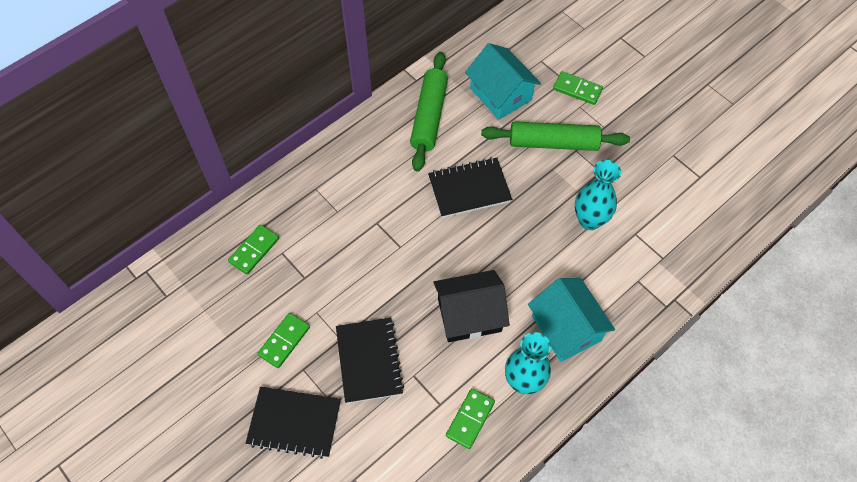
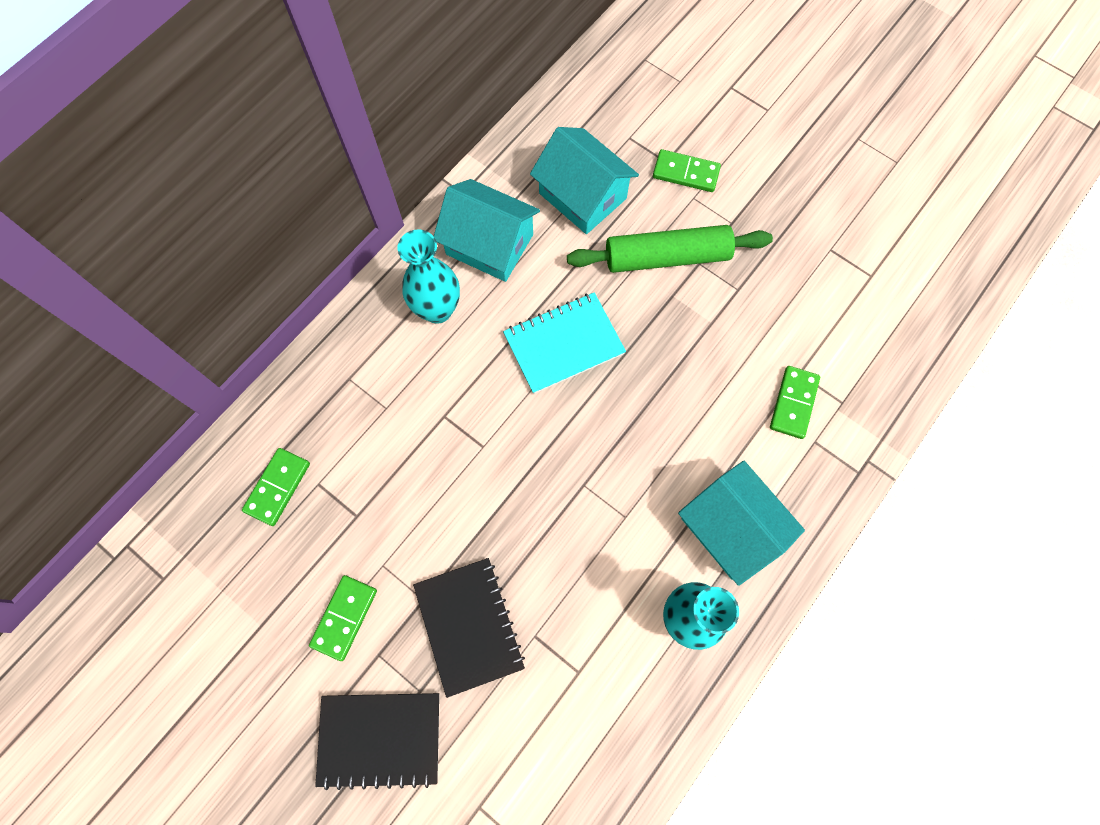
camera: 10 degrees left, 10 degrees up
green rolling pin [410,52,448,172] -> turquoise house [434,179,540,282]
black notebook [428,157,512,218] -> turquoise notebook [503,292,626,394]
black house [433,270,510,342] -> none
green domino [446,388,495,449] -> green domino moved to [770,366,820,439]
turquoise vase [575,160,621,230] -> turquoise vase moved to [397,229,460,324]

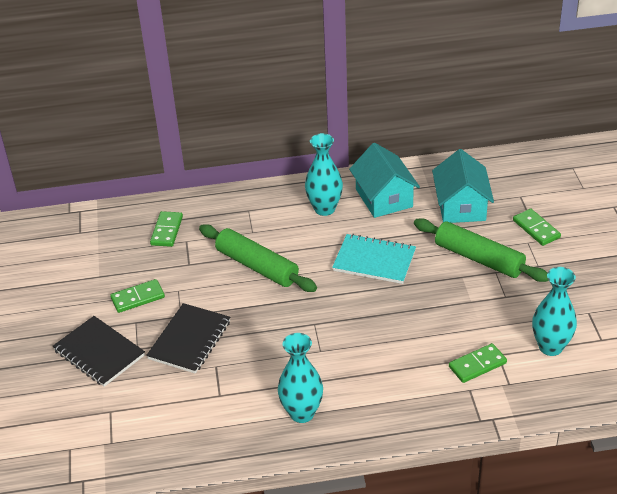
camera: 45 degrees right, 30 degrees down
green domino [242,448,310,526] -> green domino turned 60 degrees counterclockwise [150,211,183,247]
turquoise house [678,461,805,586] -> none
none -> green rolling pin [199,224,317,292]
none -> turquoise vase [532,267,577,356]

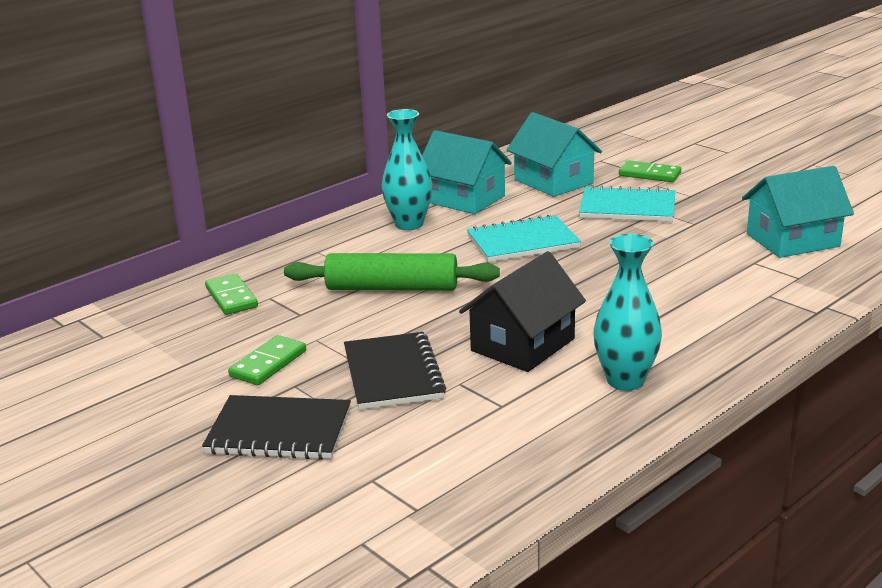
camera: 35 degrees left, 15 degrees down
green rolling pin [414,218,549,282] -> turquoise notebook [579,185,675,222]
green domino [449,343,507,383] -> none
turquoise vase [532,267,577,356] -> turquoise house [742,166,854,258]
none -> black house [459,251,586,372]

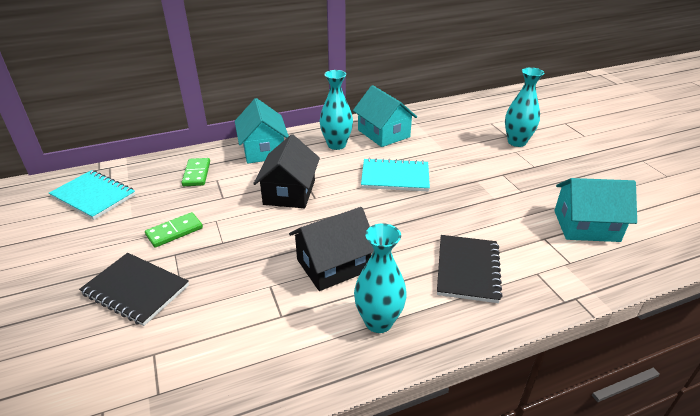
camera: 20 degrees right, 10 degrees up
green rolling pin [284,253,500,291] -> black house [253,134,320,208]
black notebook [344,332,446,410] -> black notebook moved to [437,235,503,303]
turquoise house [506,112,602,197] -> turquoise house moved to [235,98,289,164]
turquoise notebook [579,185,675,222] -> turquoise notebook moved to [49,170,136,220]
green domino [619,160,681,182] -> turquoise vase [505,67,544,147]

